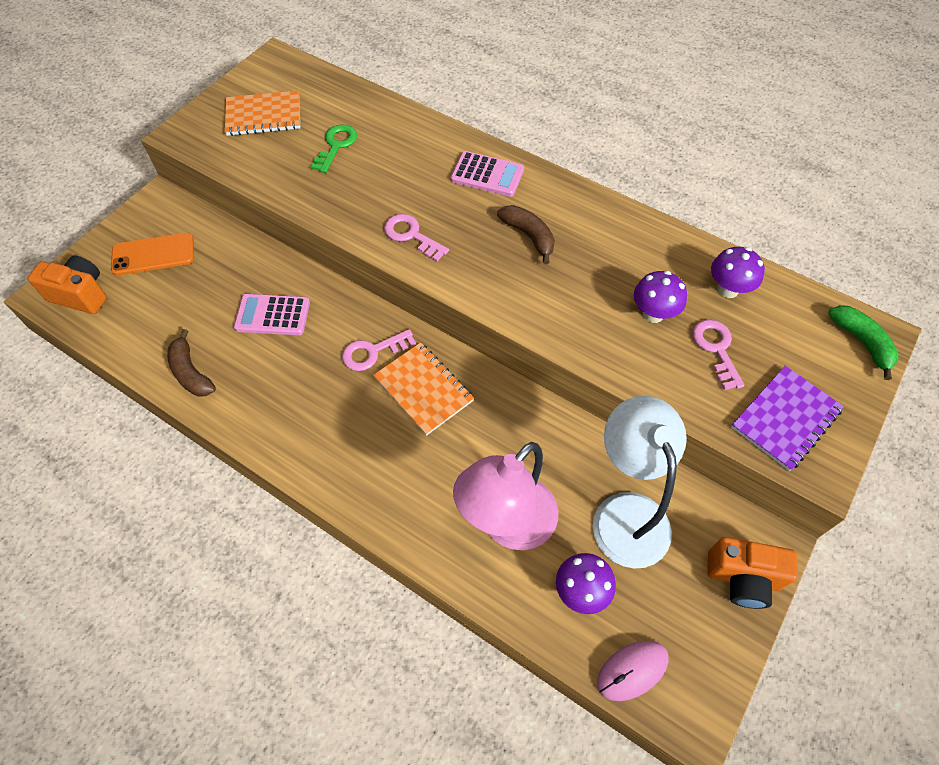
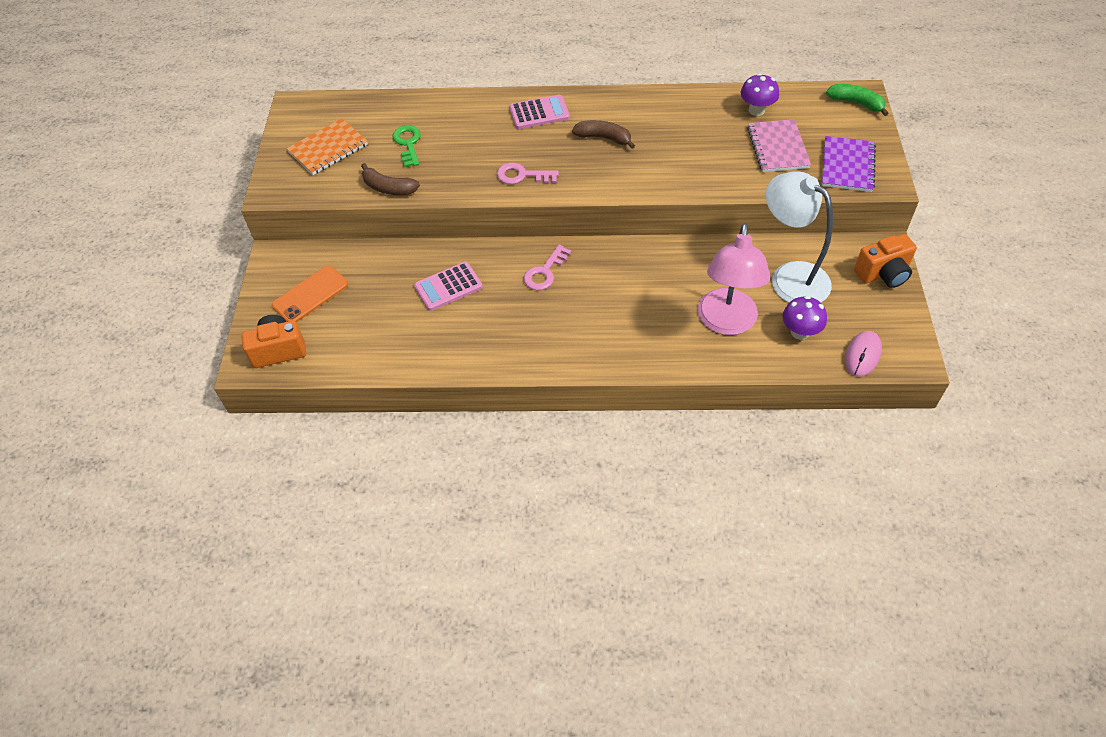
camera: 30 degrees left, 5 degrees down
brown banana [167,329,216,396] -> brown banana moved to [361,163,420,195]
orange notebook [373,342,474,436] -> none
purple mushroom [634,271,687,323] -> none
pink key [692,319,745,390] -> pink notebook [747,119,811,172]

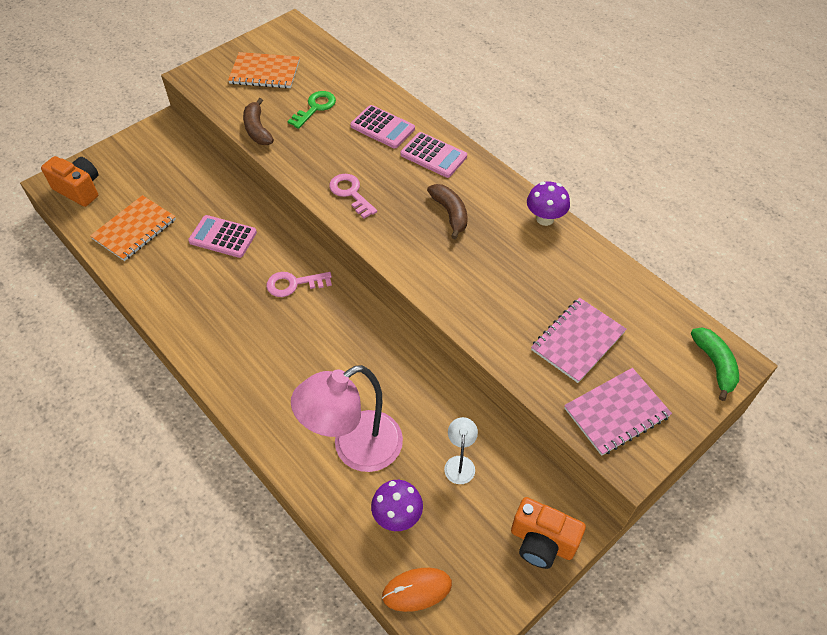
camera: 45 degrees right, 0 degrees up
orange phone [272,266,348,322] -> none
purple mushroom [740,73,779,116] -> purple mushroom moved to [527,182,570,226]
white lamp [766,171,833,303] -> white lamp [444,417,478,484], size x0.45
purple notebook [822,136,876,192] -> pink notebook [564,368,672,456]
pink mouse [845,331,882,377] -> orange mouse [382,568,452,612]
none -> orange notebook [90,195,176,261]
none -> pink calculator [350,105,415,148]

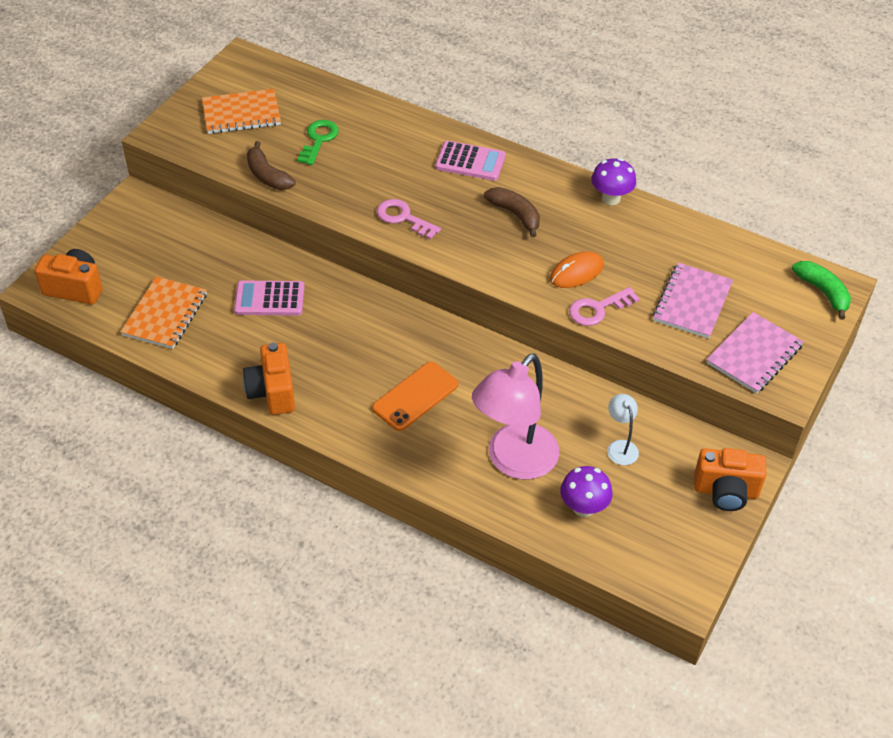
camera: 20 degrees left, 5 degrees down
pink key [266,272,332,297] -> pink key moved to [569,287,640,326]
pink calculator [350,105,415,148] -> none
orange mouse [382,568,452,612] -> orange mouse moved to [550,251,604,288]
none -> orange camera [243,342,295,415]
none -> orange phone [372,362,458,431]

